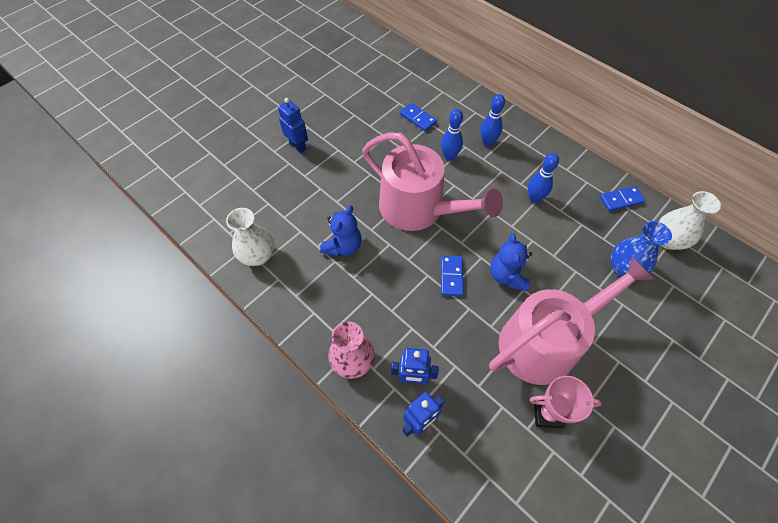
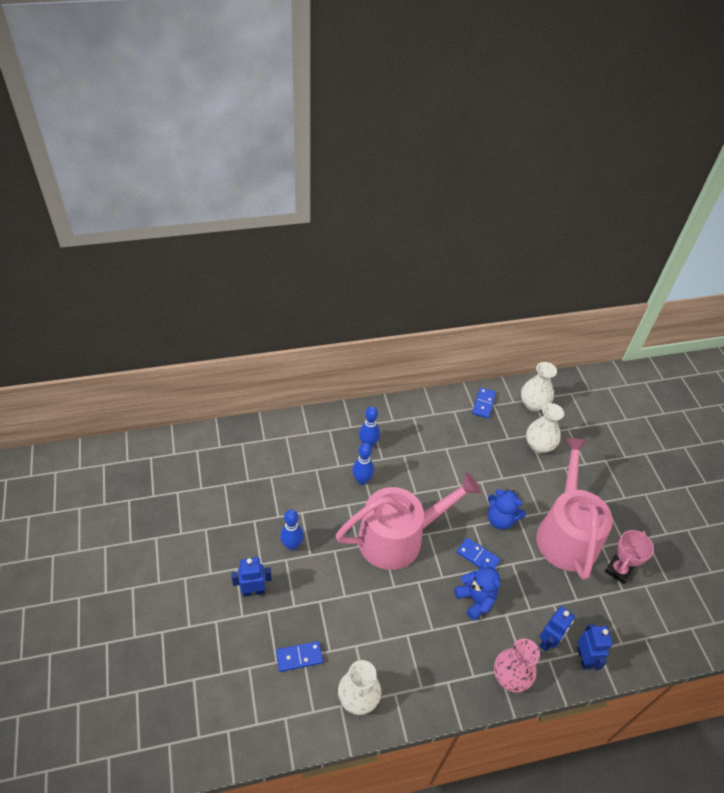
camera: 60 degrees left, 10 degrees down
blue teddy bear [320,205,362,256] -> blue teddy bear moved to [454,561,500,621]
blue domino [400,103,437,132] -> blue domino moved to [276,641,323,672]
blue bowling pin [528,153,559,203] -> blue bowling pin moved to [280,509,304,550]
blue vase [611,221,672,277] -> white vase [526,403,564,453]

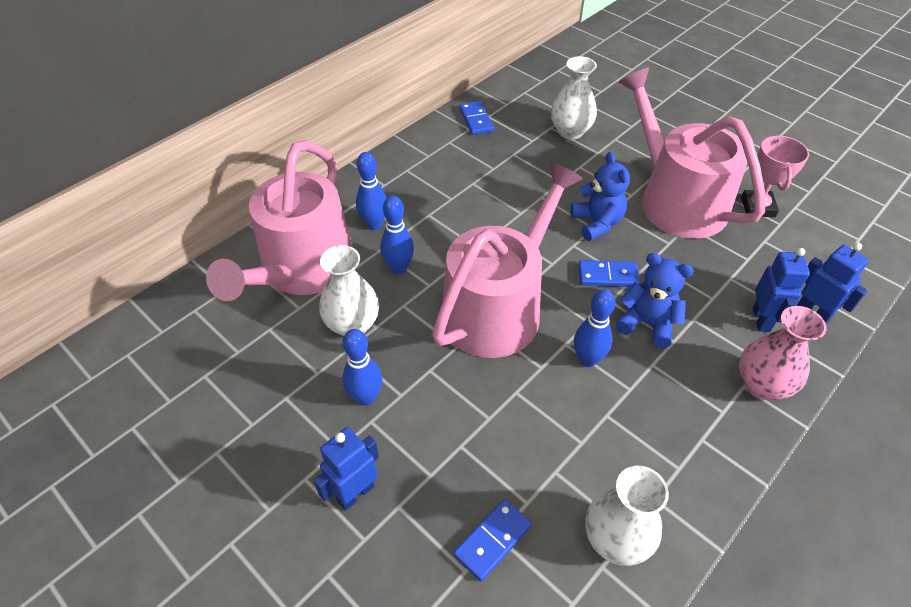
camera: 30 degrees left, 0 degrees up
blue teddy bear [488,489,526,530] -> blue teddy bear turned 105 degrees counterclockwise [570,152,630,241]
white vase [521,362,557,412] -> white vase moved to [319,245,379,336]
none -> pink watering can [206,140,353,301]
none -> blue bowling pin [574,289,616,367]

